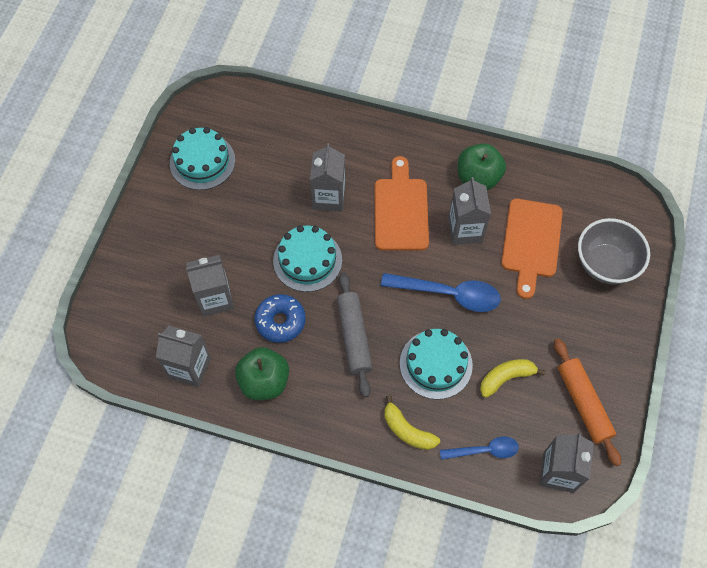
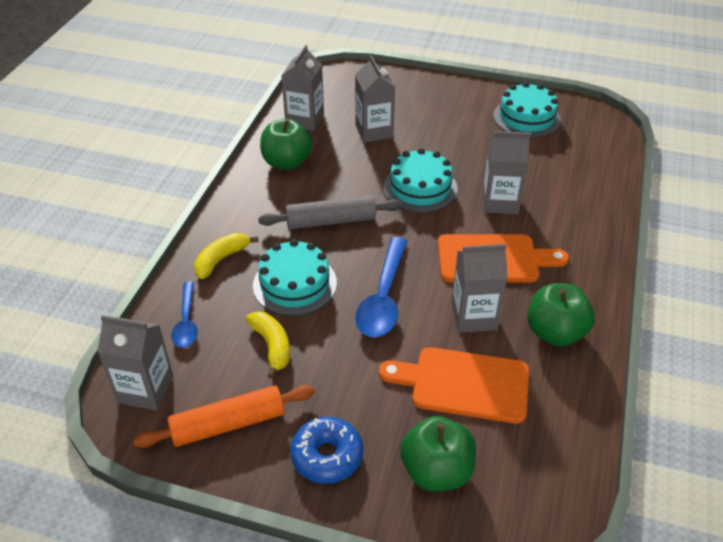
camera: 90 degrees right, 20 degrees down
blue donut [254,294,306,343] -> blue donut moved to [290,417,363,484]
grey bowl [578,218,650,285] -> green apple [400,416,476,492]

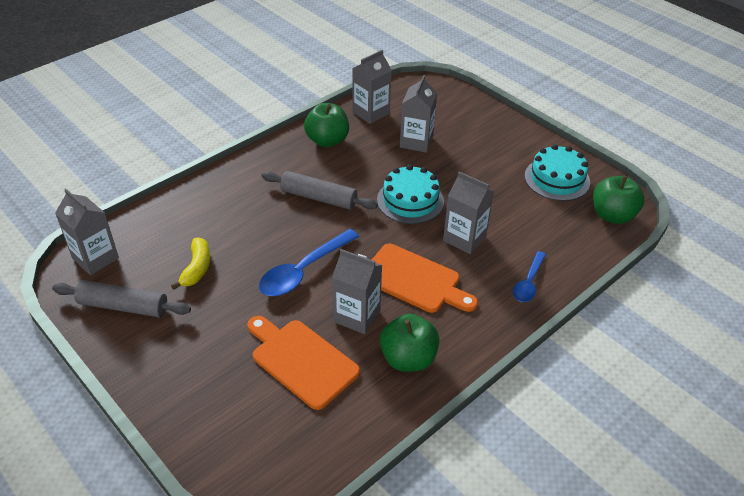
camera: 30 degrees right, 0 degrees up
orange rolling pin [133,385,315,448] -> grey rolling pin [52,280,191,317]
blue spoon [171,281,198,348] -> blue spoon moved to [513,251,546,302]
yellow banana [194,233,259,279] -> none
turquoise cake [253,239,337,316] -> none
blue donut [290,417,363,484] -> none
green apple [400,416,476,492] -> green apple moved to [593,176,645,224]

